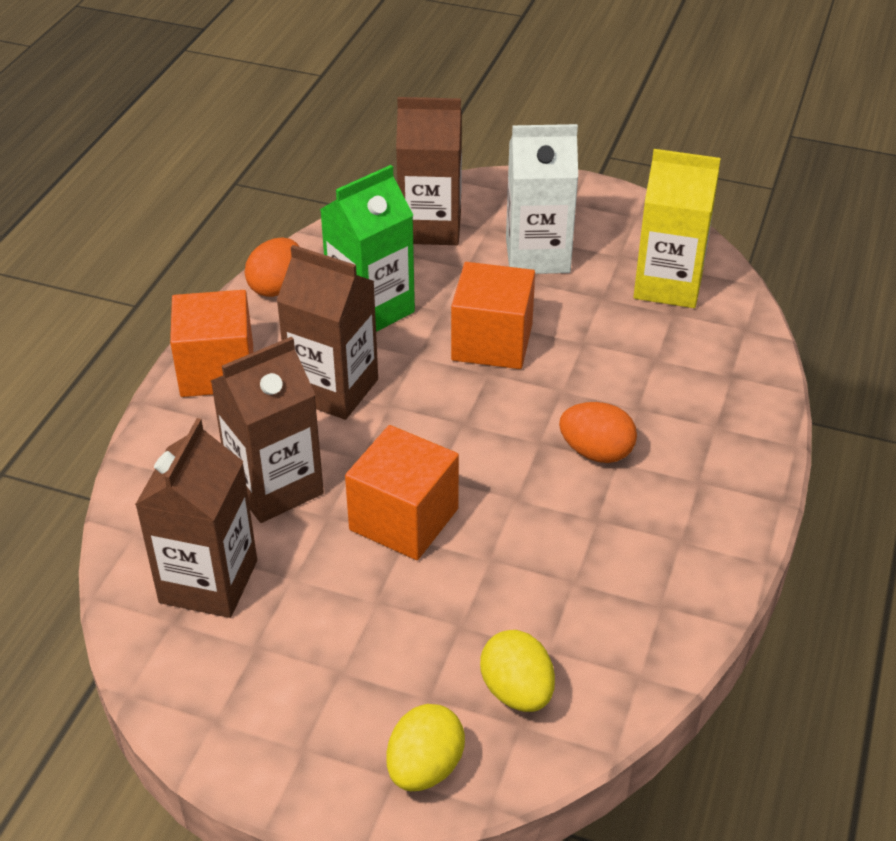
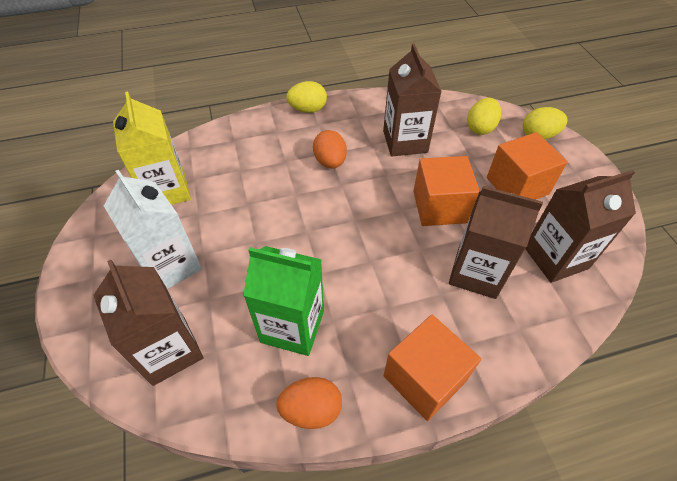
camera: 125 degrees left, 10 degrees up
brown carton [277,245,378,420] -> brown carton moved to [383,43,442,157]
orange cube [451,262,535,369] -> orange cube moved to [487,132,567,200]
none -> yellow egg [286,81,327,113]

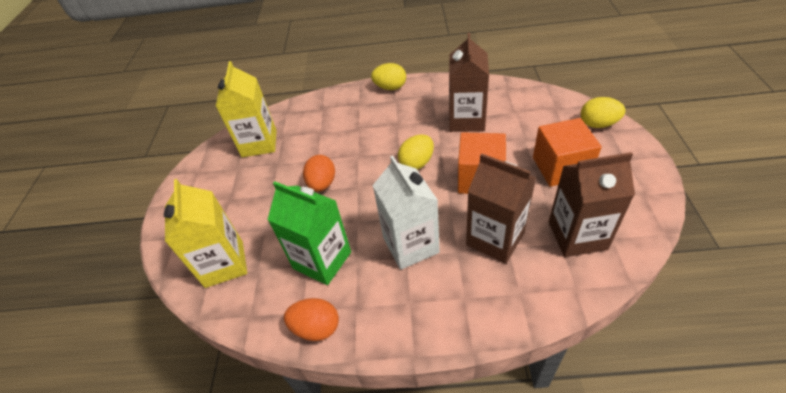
camera: 20 degrees right, 5 degrees down
brown carton [93,260,204,386] -> yellow carton [164,179,247,288]
white carton [104,170,202,289] -> white carton moved to [372,156,440,270]
orange egg [313,130,347,169] -> orange egg moved to [303,155,335,191]
orange cube [383,315,481,421] -> none
yellow egg [467,98,501,135] -> yellow egg moved to [398,134,434,170]

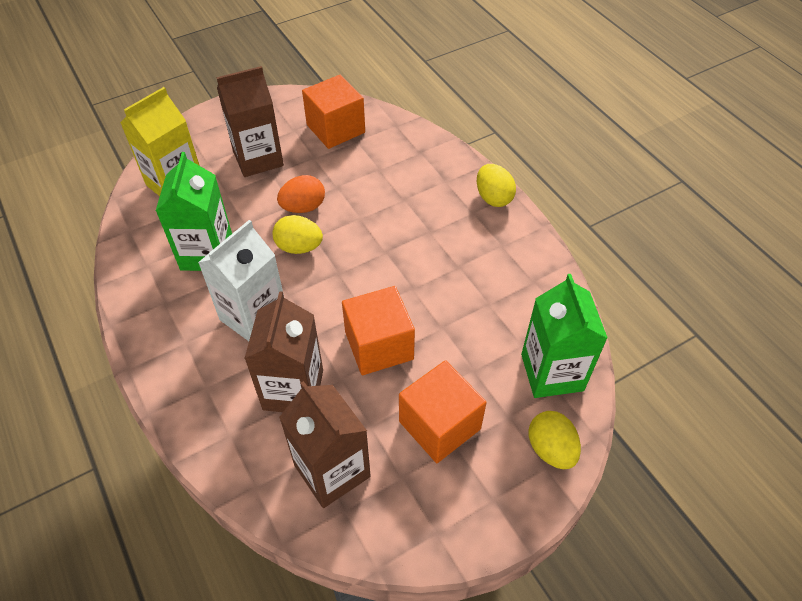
camera: 55 degrees right, 5 degrees up
yellow carton [216,61,277,157] -> orange cube [302,75,365,149]
orange egg [284,298,339,341] -> none
yellow egg [398,134,434,170] -> yellow egg moved to [272,215,323,254]
brown carton [449,33,489,132] -> brown carton moved to [216,66,284,177]
none -> green carton [521,274,608,398]

